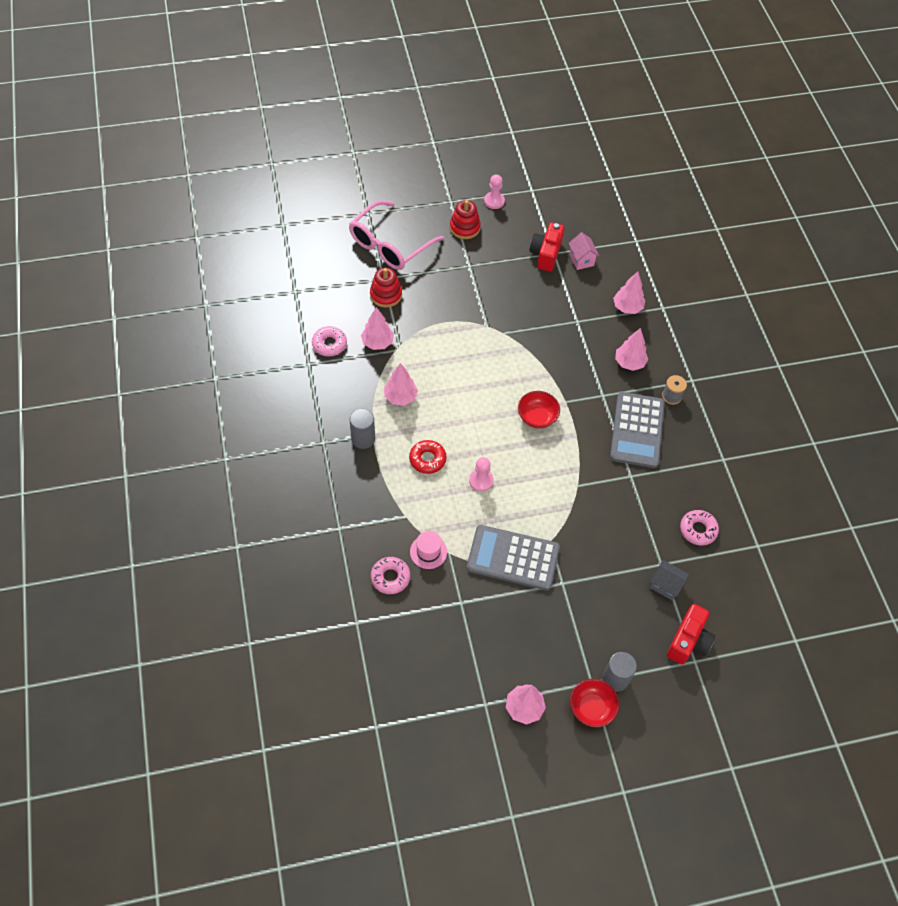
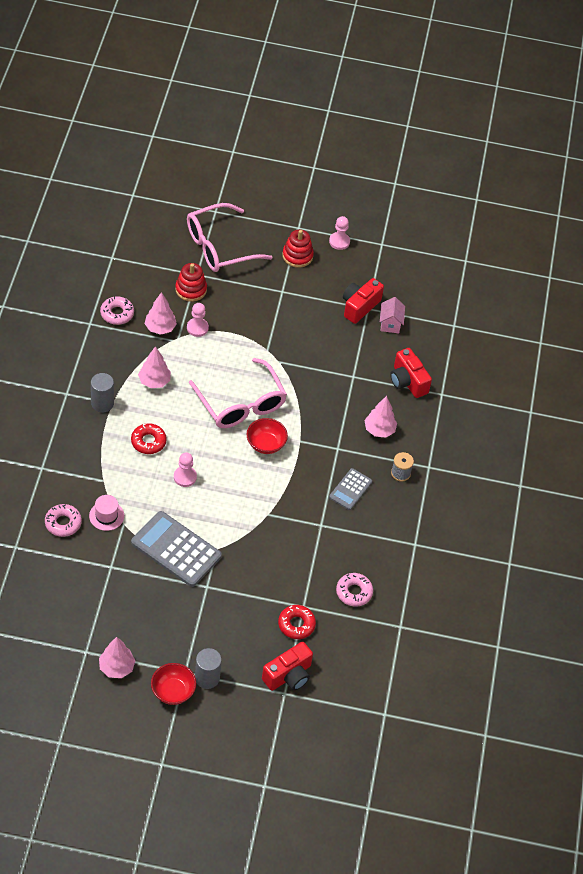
camera: 20 degrees right, 5 degrees down
grey calculator [610,392,665,468] -> grey calculator [329,468,372,510], size x0.55
pink tree [613,271,645,314] -> red camera [390,348,432,398]
grey house [650,560,689,601] -> red donut [278,605,316,639]
none -> pink pawn [187,303,209,337]
none -> pink glasses [189,358,287,428]

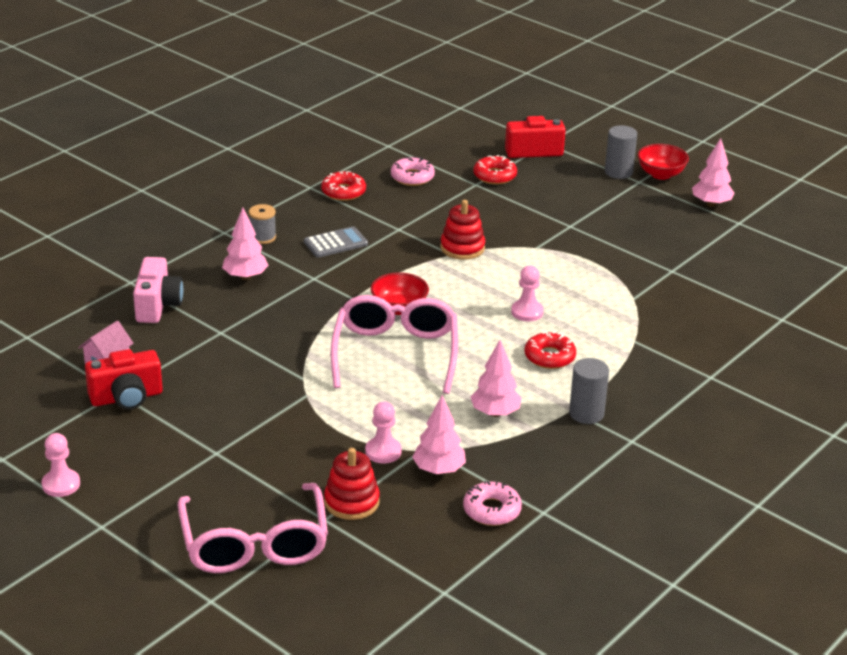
camera: 145 degrees left, 20 degrees down
pink donut [45,504,82,537] -> none
pink hat [89,495,124,531] -> none
grey calculator [131,511,222,587] -> none
pink glasses [187,203,272,272] -> pink glasses turned 75 degrees clockwise [178,483,328,573]
red stacking toy [282,229,314,268] -> red stacking toy moved to [440,200,485,260]
red camera [390,348,432,398] -> pink camera [133,257,183,323]
none -> red donut [321,171,366,201]

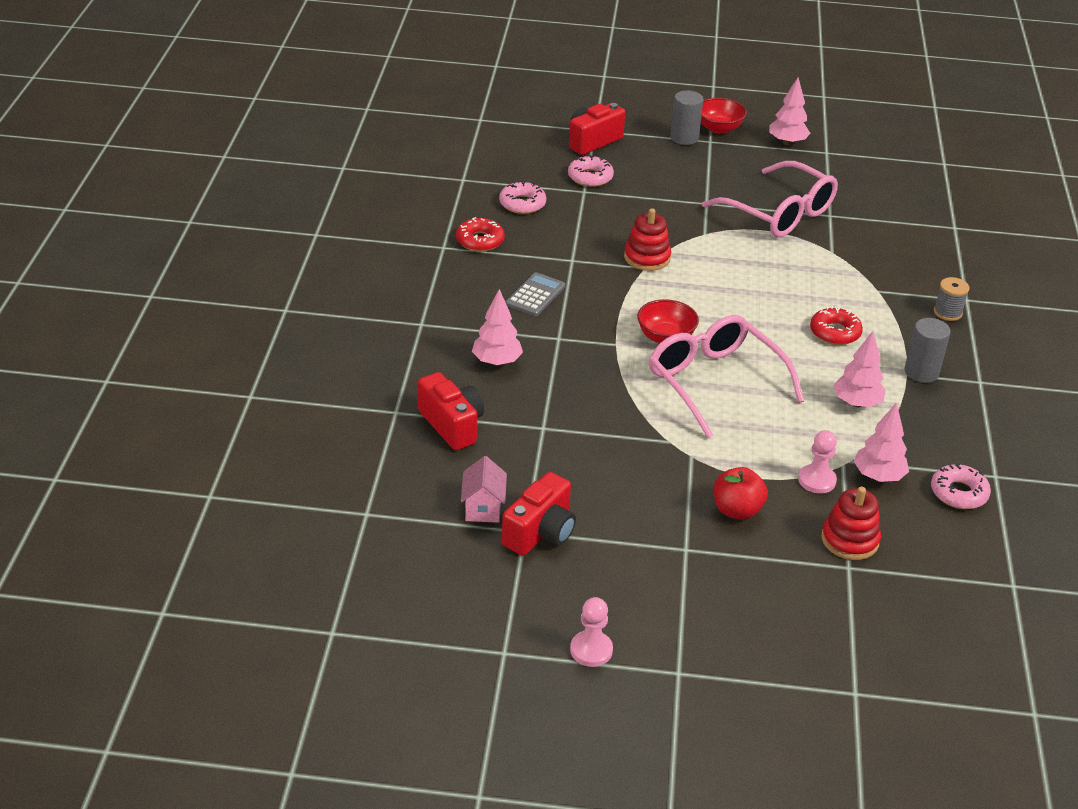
camera: 35 degrees left, 5 degrees up
pink camera [133,257,183,323] -> red camera [418,372,484,450]
pink glasses [178,483,328,573] -> pink glasses moved to [702,161,838,237]
grey spool [249,204,276,244] -> grey spool moved to [934,277,969,321]
red donut [473,155,517,184] -> pink donut [568,155,614,187]
pink pawn [511,266,544,322] -> none
none -> red apple [714,467,768,520]

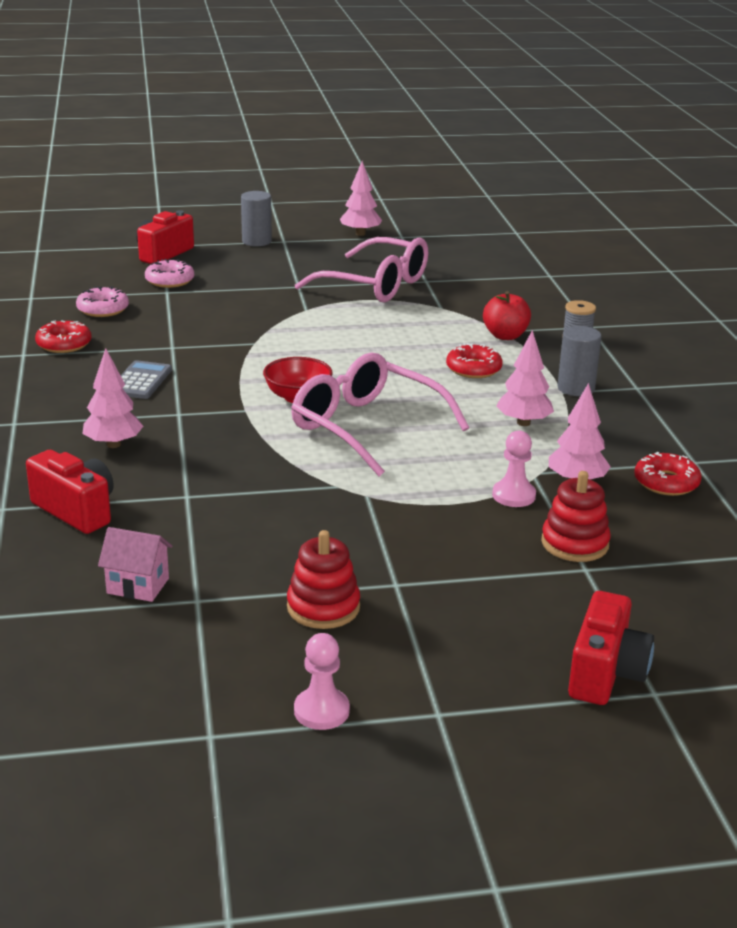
camera: 15 degrees left, 10 degrees down
pink house [461,456,507,523] -> pink house turned 60 degrees counterclockwise [98,527,173,602]
red camera [502,472,576,556] -> red camera moved to [568,591,654,705]
red stacking toy [624,208,671,271] -> red stacking toy moved to [287,530,360,629]
red bowl [701,98,747,134] -> none
red apple [714,467,768,520] -> red apple moved to [483,291,531,340]
pink donut [931,464,991,509] -> red donut [634,452,702,496]

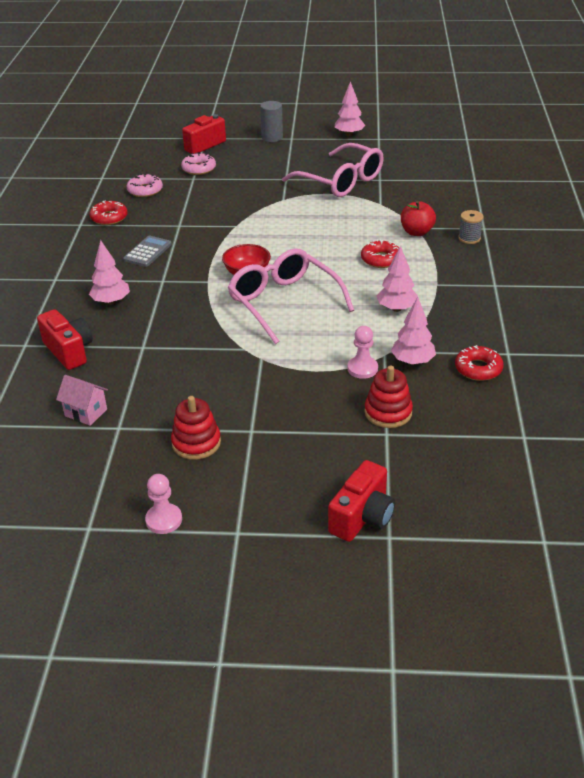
camera: 15 degrees right, 10 degrees up
grey cylinder [558,326,601,396] -> none

